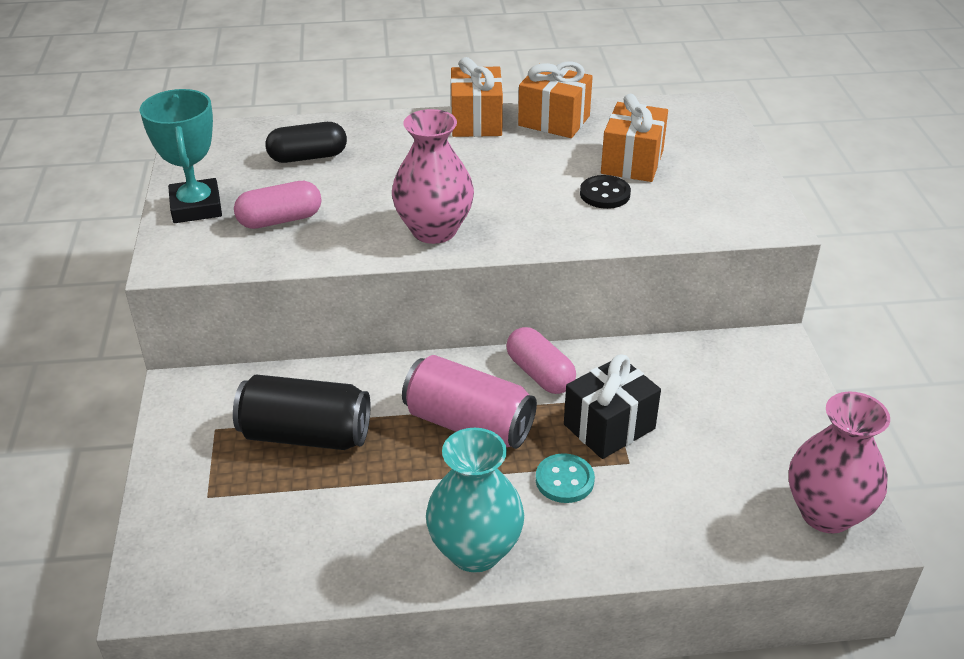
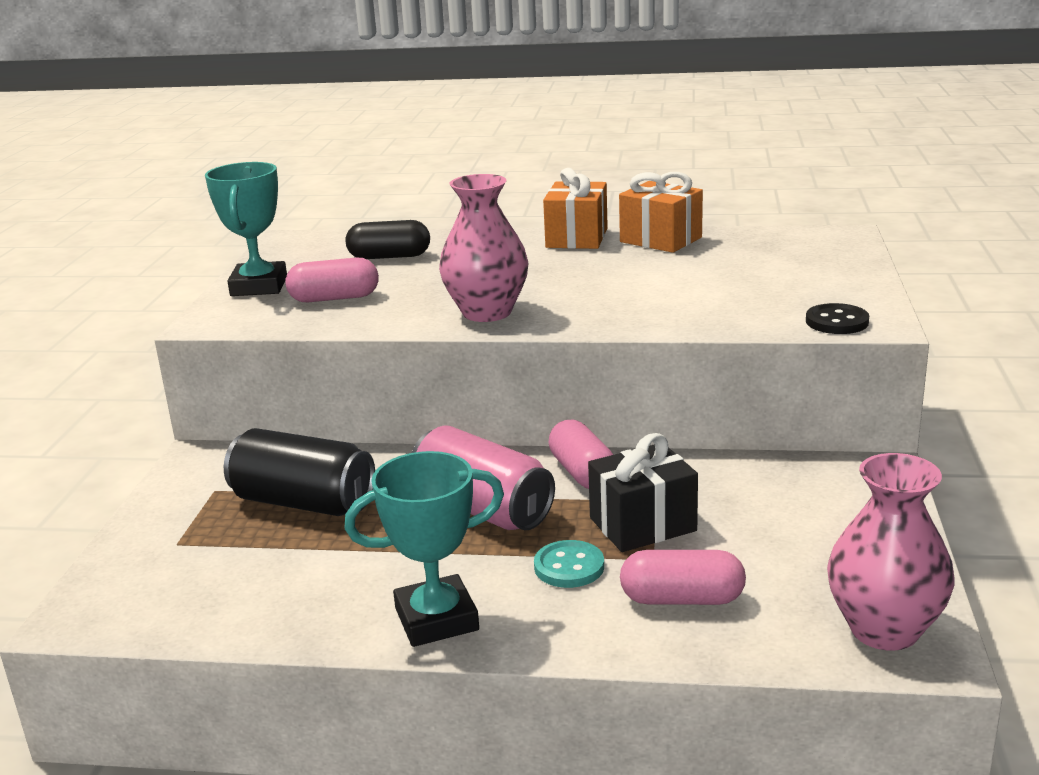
camera: 15 degrees right, 15 degrees down
turquoise vase [426,428,524,573] -> turquoise trophy [344,451,504,647]
black button [580,175,631,209] -> black button moved to [806,303,869,334]
orange gift [601,94,668,182] -> none
none -> pink capsule [620,550,746,605]

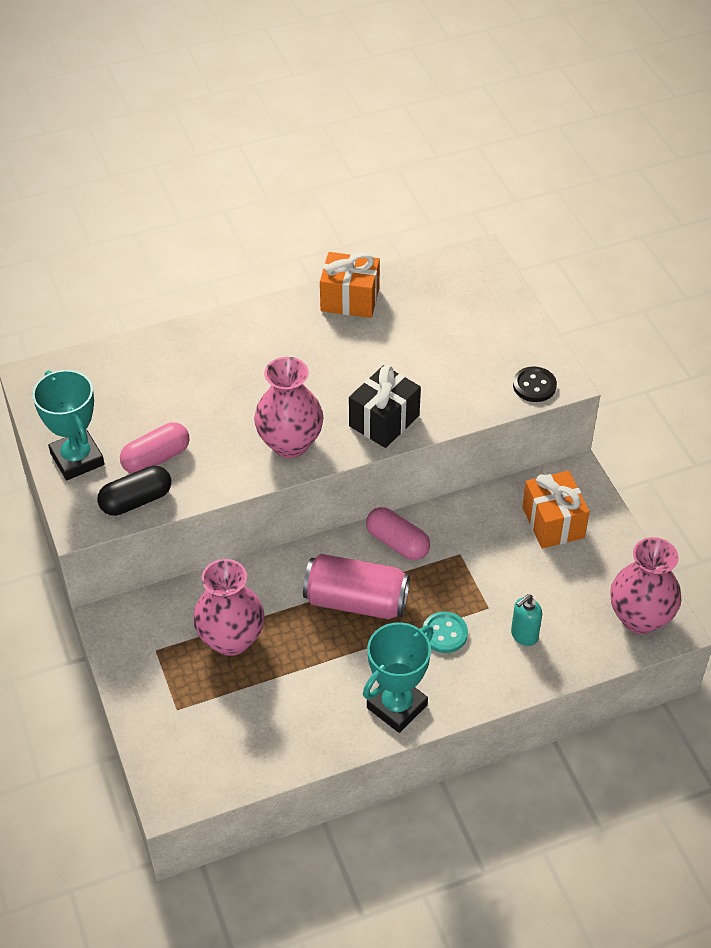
camera: 30 degrees left, 25 degrees up
black can [224,428,375,516] -> pink vase [193,559,265,656]
black capsule [346,220,430,259] -> black capsule moved to [97,466,171,516]
orange gift [543,168,608,249] -> orange gift moved to [522,471,590,548]
black gift [588,433,698,552] -> black gift moved to [349,365,421,448]
pink capsule [620,550,746,605] -> turquoise soap dispenser [511,594,542,646]

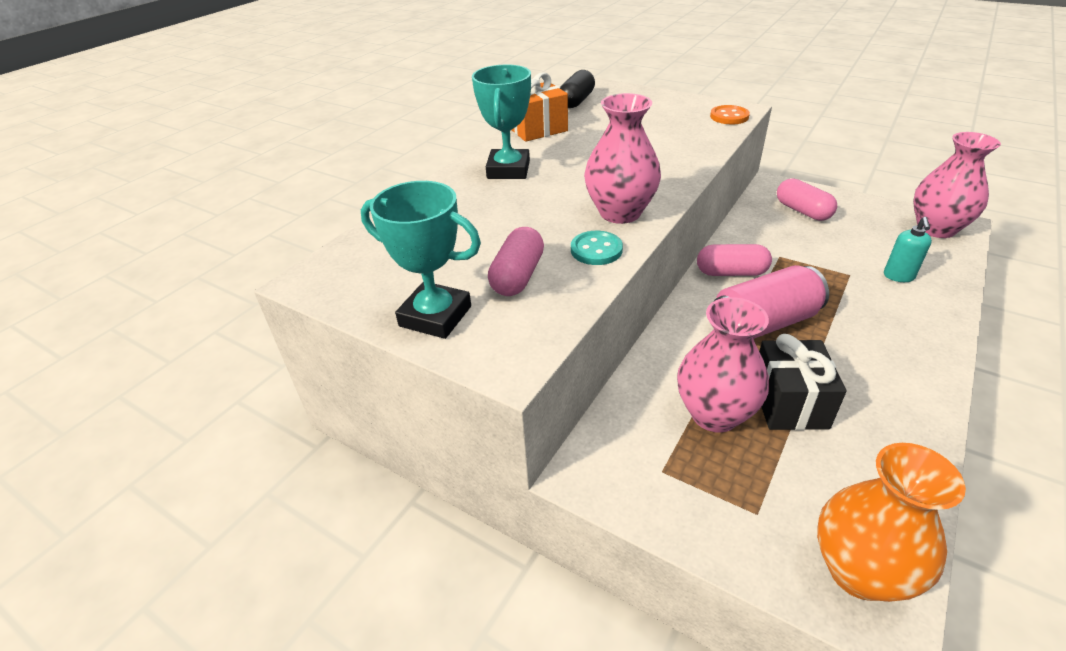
camera: 35 degrees left, 10 degrees down
black capsule [97,466,171,516] -> black capsule moved to [560,70,595,108]
black gift [349,365,421,448] -> black gift moved to [759,334,846,430]
turquoise trophy [363,622,434,733] -> turquoise trophy moved to [472,64,531,179]
turquoise button [423,612,468,653] -> turquoise button moved to [571,231,623,265]
black button [513,367,557,402] -> orange button [710,105,750,124]
orange gift [522,471,590,548] -> pink capsule [777,178,837,221]
none -> orange vase [817,443,966,602]

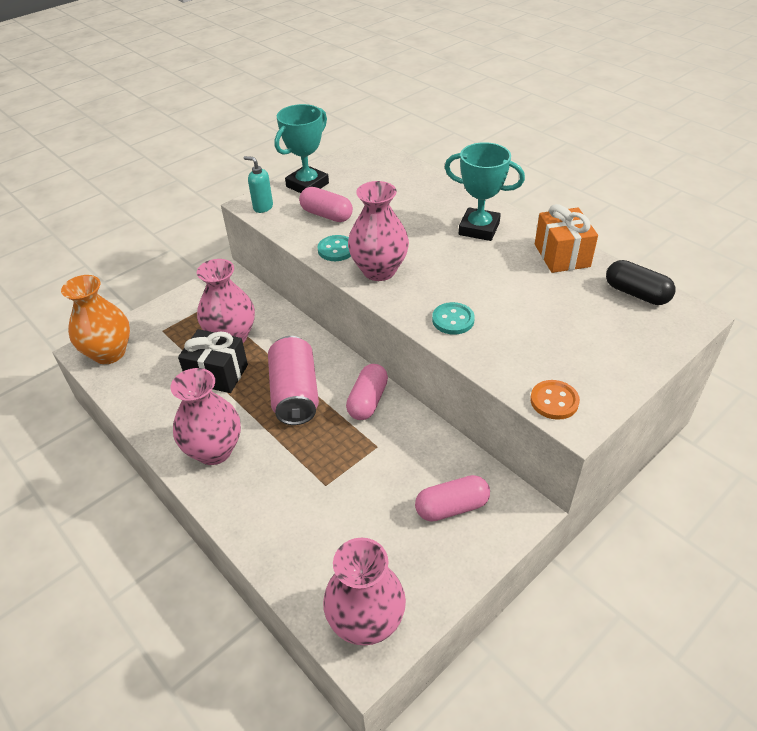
camera: 105 degrees right, 5 degrees up
turquoise soap dispenser [884,217,932,282] -> turquoise soap dispenser moved to [244,156,273,213]
none -> pink vase [171,368,241,465]
none -> turquoise button [432,302,475,335]

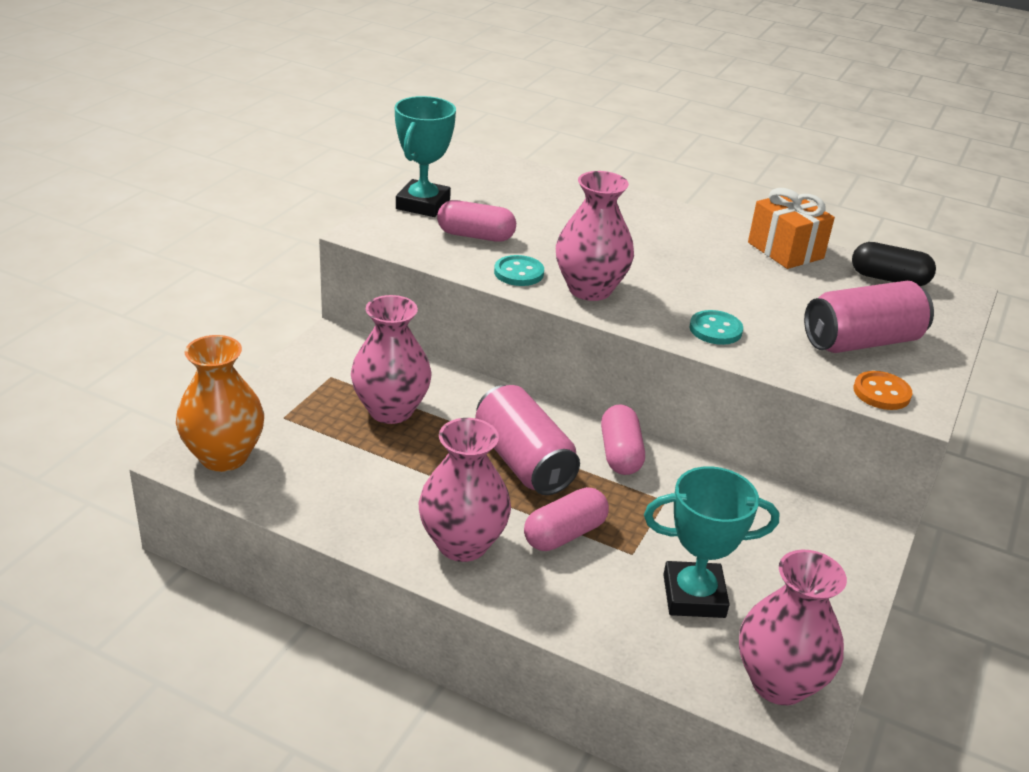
camera: 25 degrees left, 10 degrees down
black gift [178,329,248,393] -> none
turquoise soap dispenser [244,156,273,213] -> none
pink capsule [415,475,490,522] -> pink capsule moved to [524,487,609,551]
turquoise trophy [444,142,525,241] -> turquoise trophy moved to [644,466,779,618]
none -> pink can [804,281,934,353]

